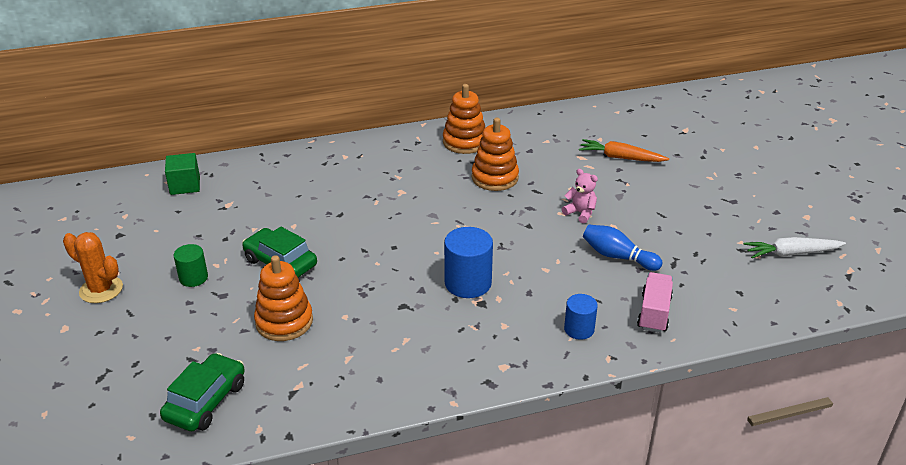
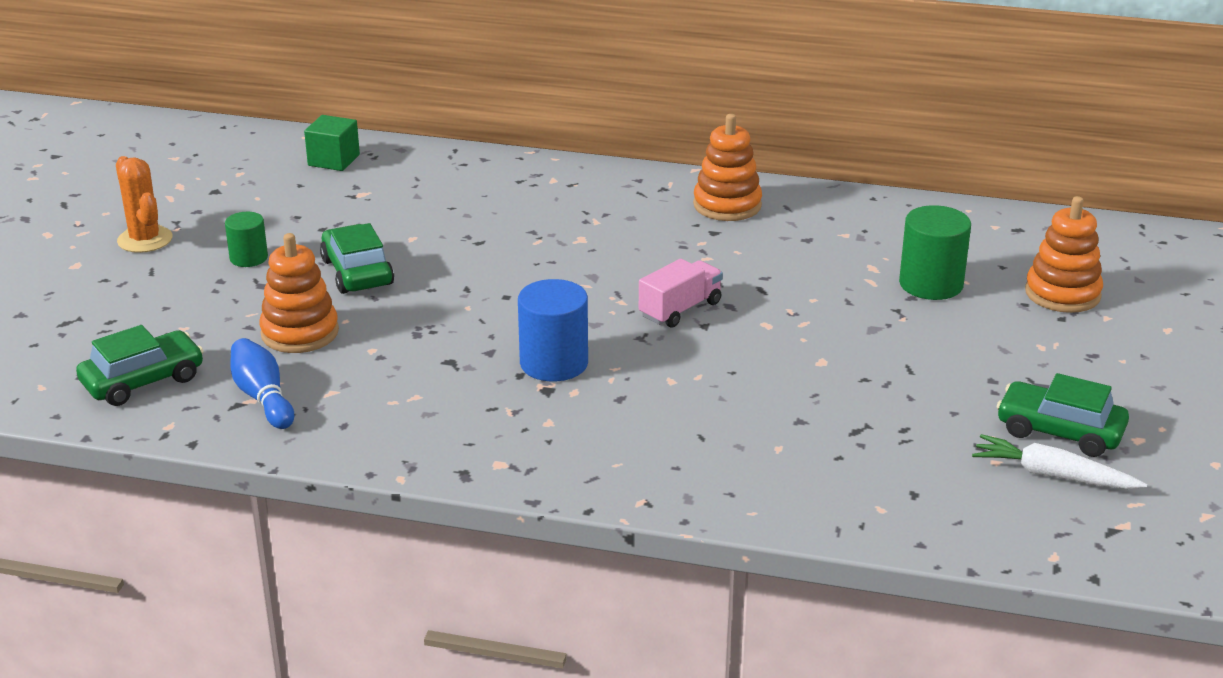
camera: 30 degrees right, 5 degrees down
orange stacking toy [472,118,519,191] -> orange stacking toy moved to [1025,196,1103,313]
pink teddy bear [562,169,598,223] -> none
blue cylinder [564,294,598,340] -> none
orange carrot [579,139,669,162] -> green cylinder [899,205,971,300]
blue bowling pin [583,225,662,271] -> blue bowling pin moved to [230,338,294,429]
pink truck [637,272,673,333] -> pink truck moved to [639,259,723,328]
none -> green car [997,373,1129,457]

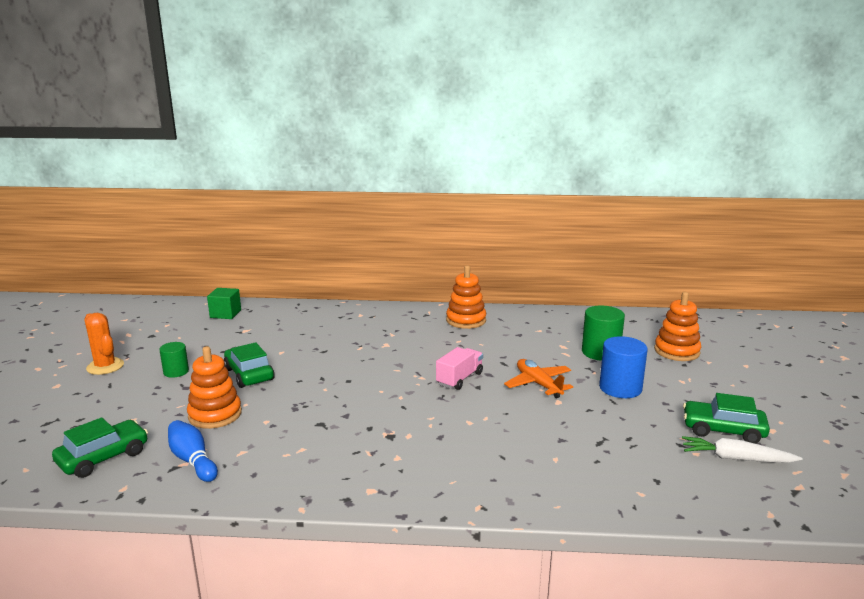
camera: 10 degrees left, 10 degrees down
blue cylinder [518,279,588,381] -> blue cylinder moved to [599,336,648,398]
none -> orange plane [504,359,573,398]

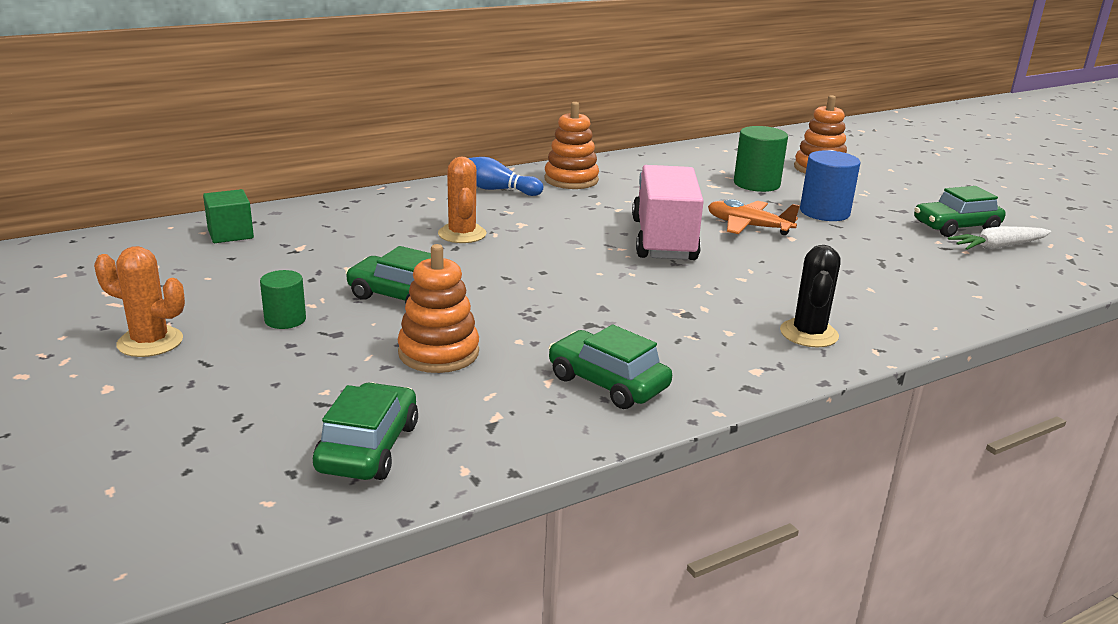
camera: 35 degrees left, 5 degrees up
blue bowling pin [168,420,218,482] -> blue bowling pin moved to [468,157,543,196]
pink truck [436,347,483,390] -> pink truck [632,165,704,260], size x1.81
none -> orange cactus [438,157,486,243]
none -> green car [549,325,672,409]
none -> black cactus [780,245,841,347]

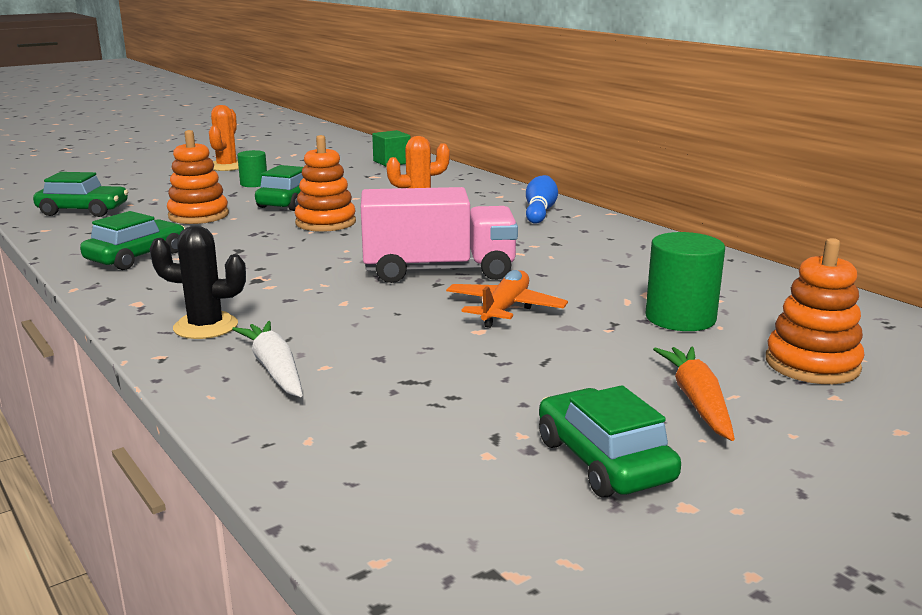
camera: 85 degrees right, 5 degrees down
orange stacking toy [544,102,599,189] -> orange stacking toy moved to [295,135,356,232]
blue cylinder [800,150,861,221] -> none
white carrot [948,226,1051,250] -> white carrot moved to [232,321,303,397]
none -> orange carrot [653,346,735,441]

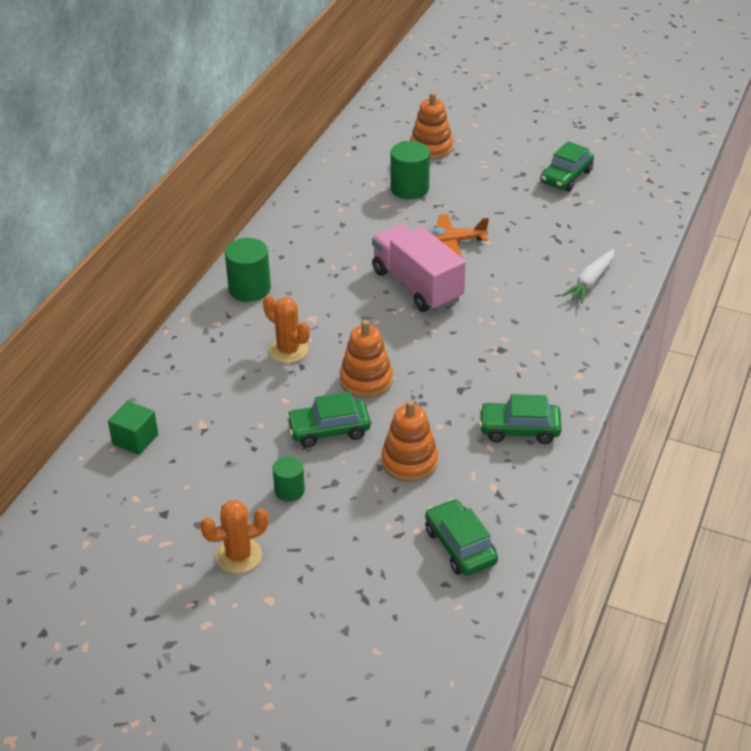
camera: 120 degrees left, 20 degrees up
black cactus [149,226,246,339] -> none
blue bowling pin [526,175,558,224] -> green cylinder [225,238,271,302]
orange carrot [653,346,735,441] -> none

